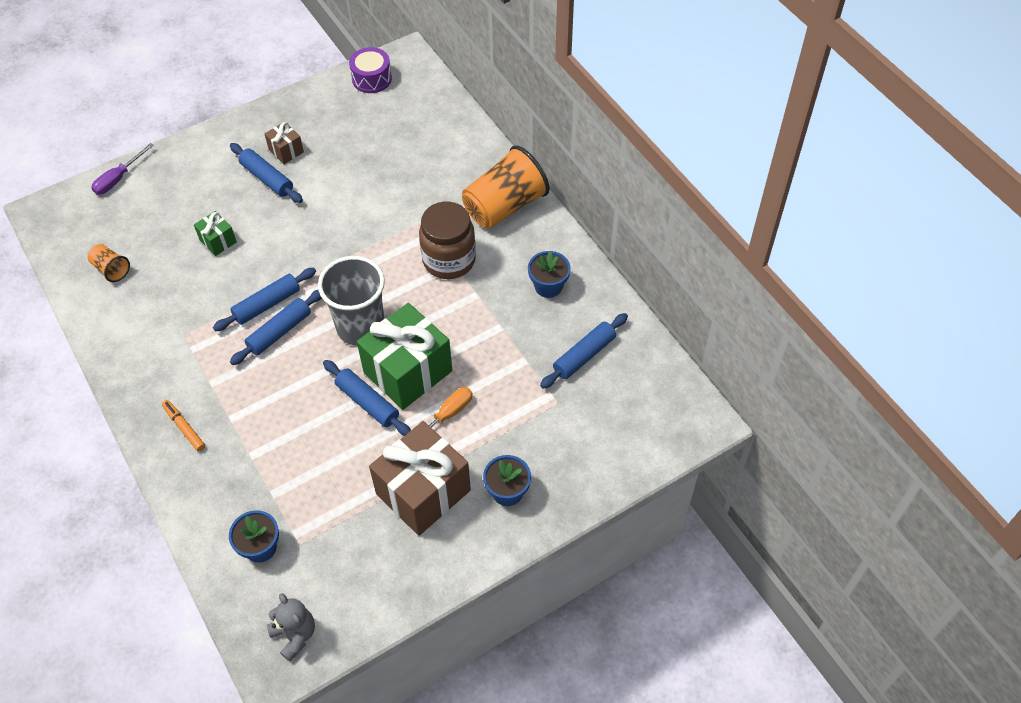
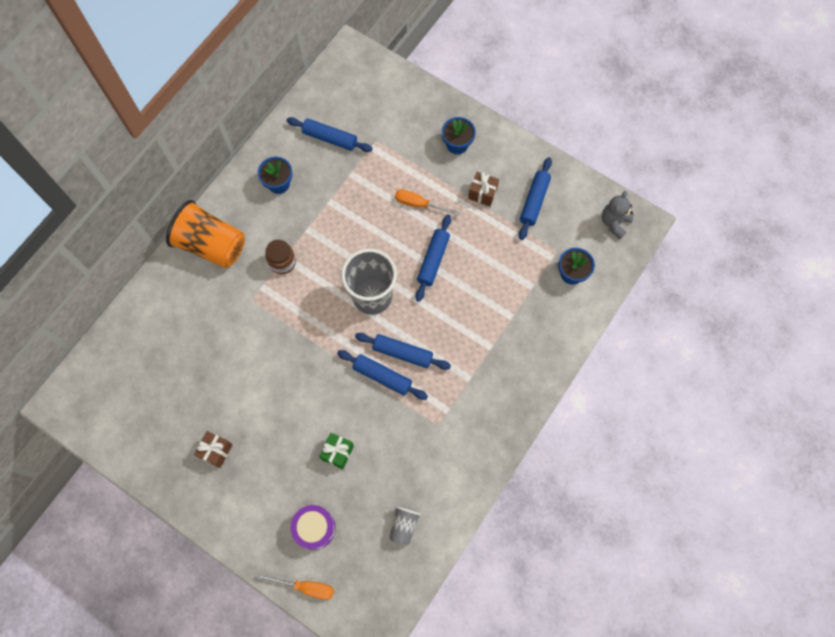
camera: 115 degrees left, 15 degrees up
orange cup [88,244,130,282] -> grey cup [389,506,421,546]
purple screwdriver [91,143,154,195] -> orange screwdriver [257,574,334,600]
orange marker [162,400,205,452] -> none
blue rolling pin [230,143,303,203] -> blue rolling pin moved to [519,157,552,240]
purple drum [349,47,392,93] -> purple drum moved to [291,505,336,550]
green gift [357,303,452,410] -> none
brown gift [369,421,471,536] -> brown gift [468,172,499,206], size x0.46
brown jar [419,202,476,279] -> brown jar [265,239,296,274], size x0.60

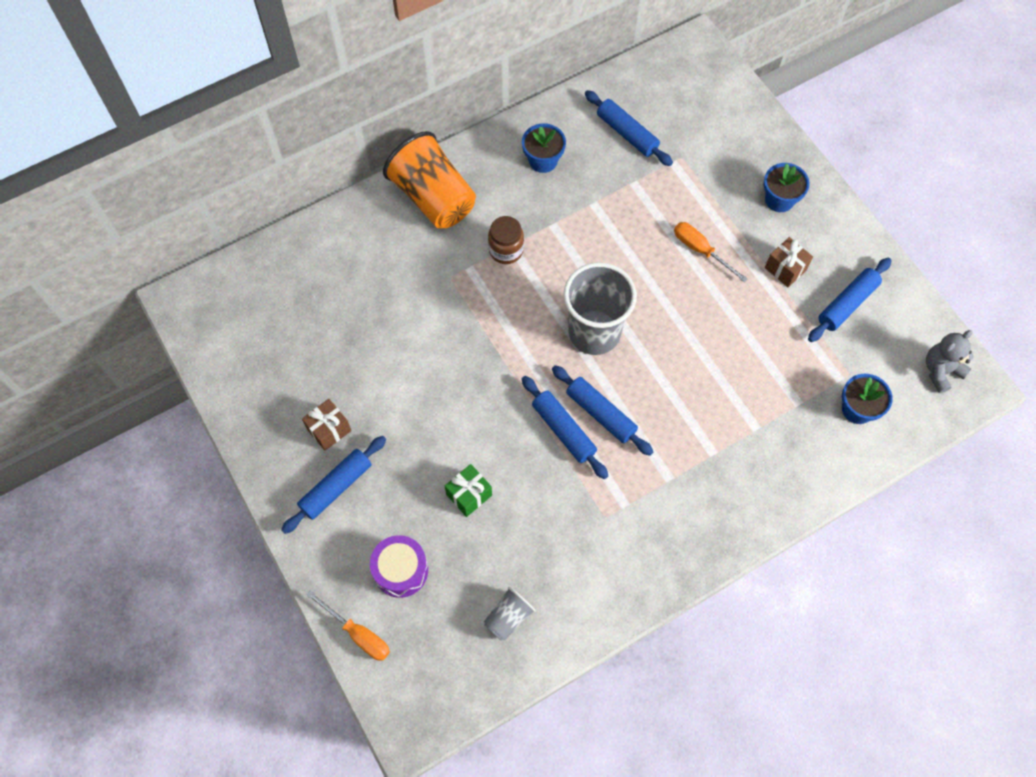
camera: 25 degrees right, 5 degrees down
blue rolling pin [416,215,451,302] -> blue rolling pin moved to [281,436,386,534]

